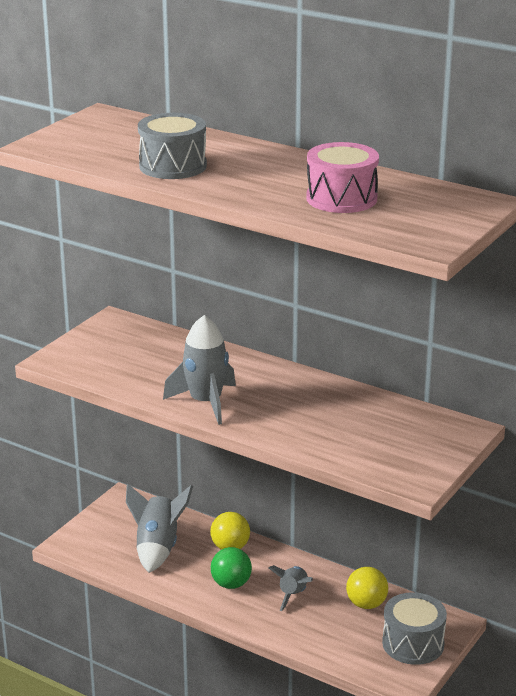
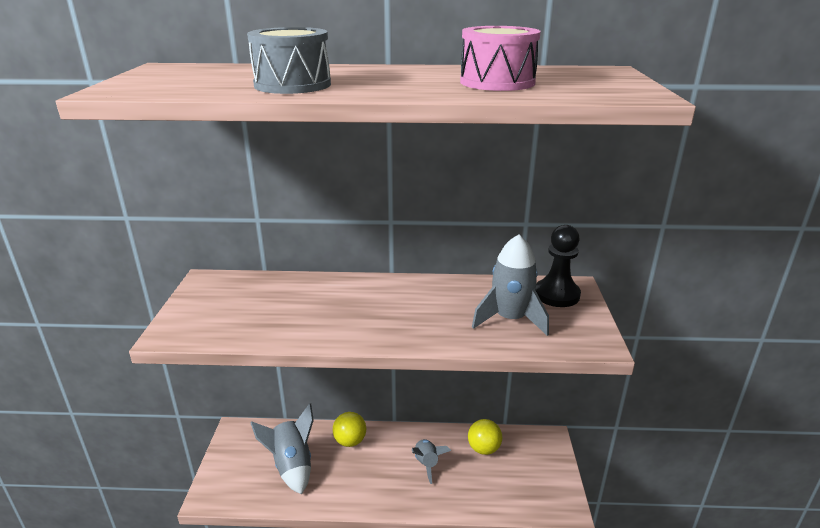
camera: 30 degrees left, 0 degrees up
grey rocket [163,315,236,425] -> grey rocket moved to [472,234,549,336]
green ball [211,547,252,589] -> none
grey drum [382,592,447,665] -> none
none -> black pawn [535,225,581,307]

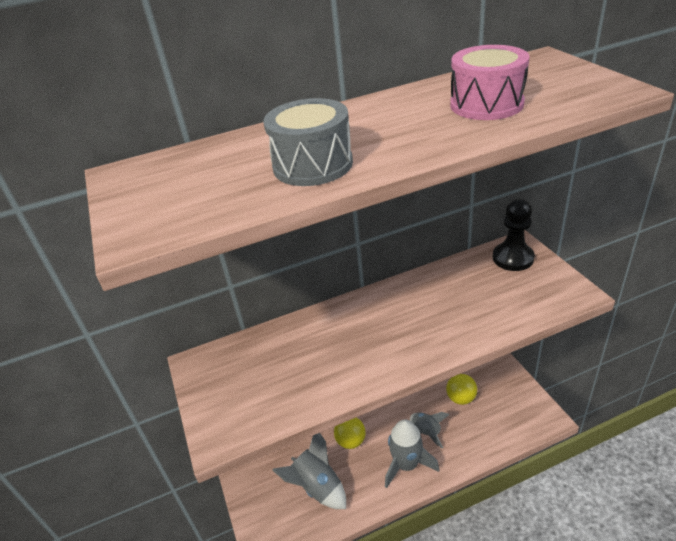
camera: 20 degrees left, 10 degrees up
grey rocket [472,234,549,336] -> grey rocket moved to [385,420,439,488]

